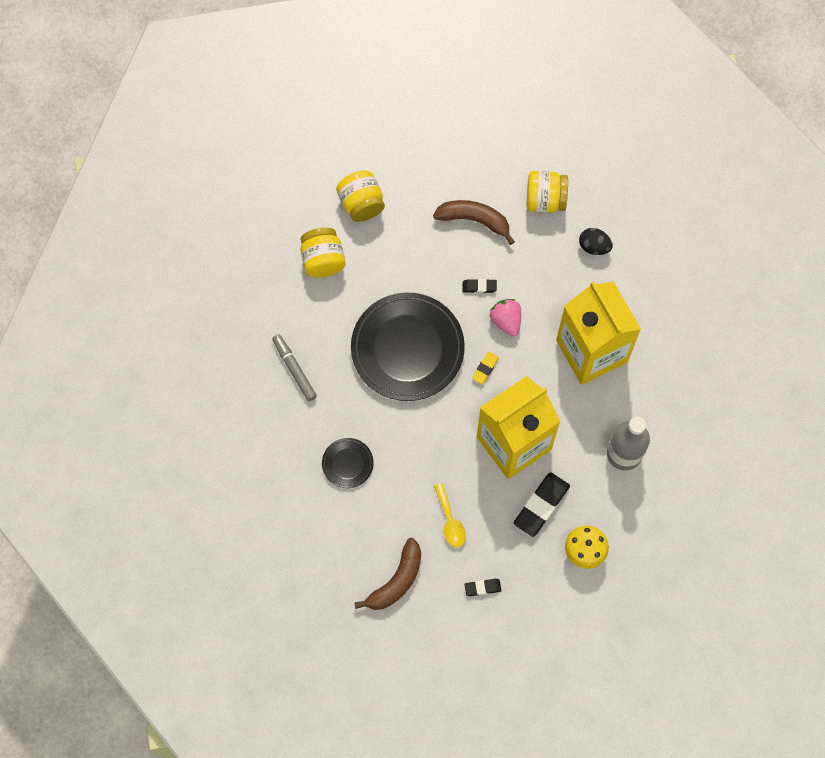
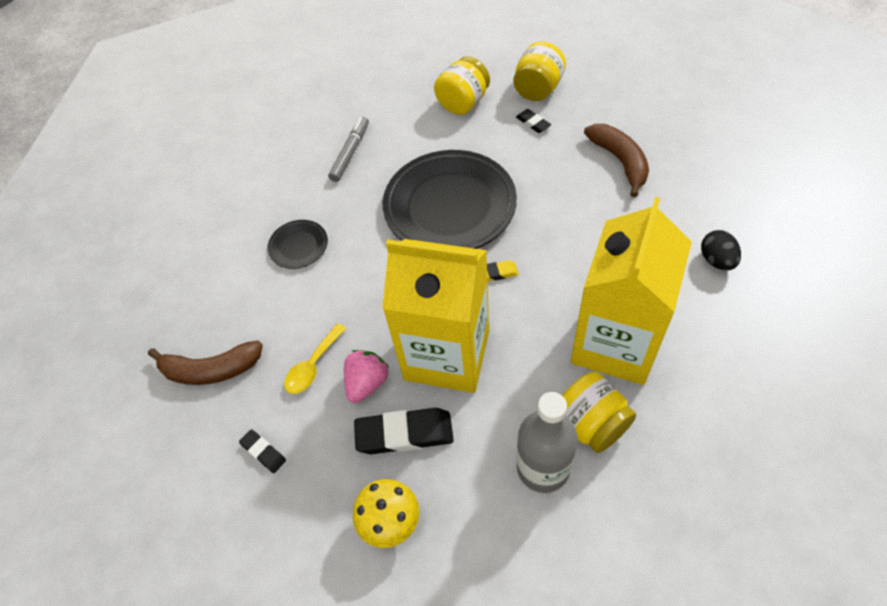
camera: 55 degrees right, 15 degrees down
black eraser [462,279,497,293] -> black eraser moved to [516,109,551,133]
pink strawberry [490,299,521,337] -> pink strawberry moved to [344,350,389,403]
yellow jar [527,171,568,213] -> yellow jar moved to [562,372,636,453]

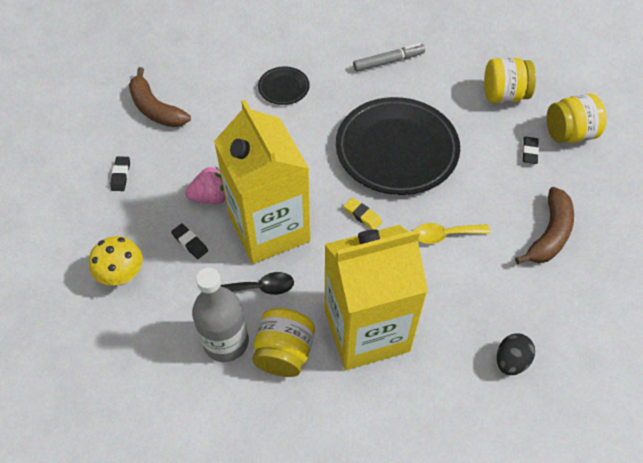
camera: 45 degrees right, 0 degrees up
yellow spoon [284,323,346,394] -> yellow spoon moved to [415,223,490,244]
black eraser [354,408,454,454] -> black eraser [171,224,208,259], size x0.52
none -> black spoon [221,272,294,295]

